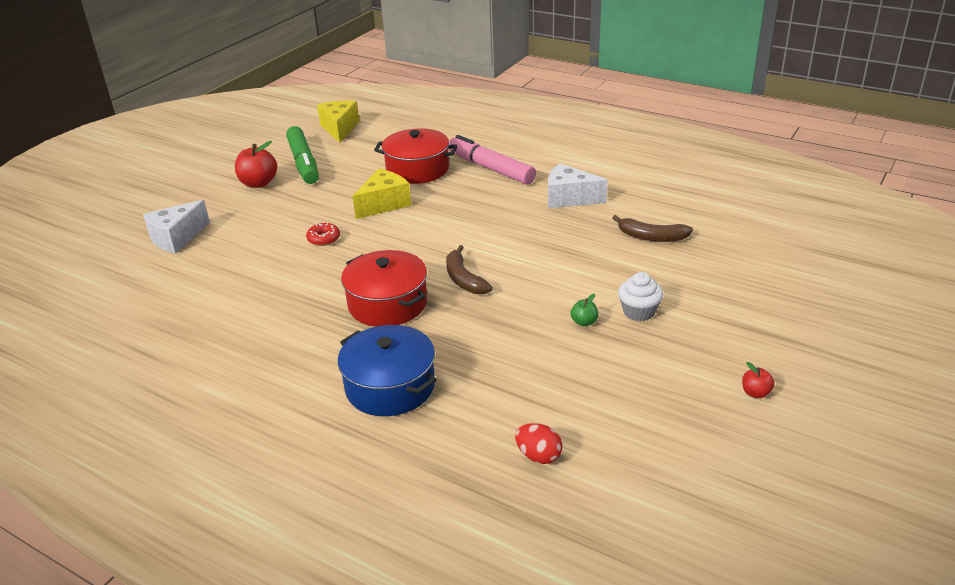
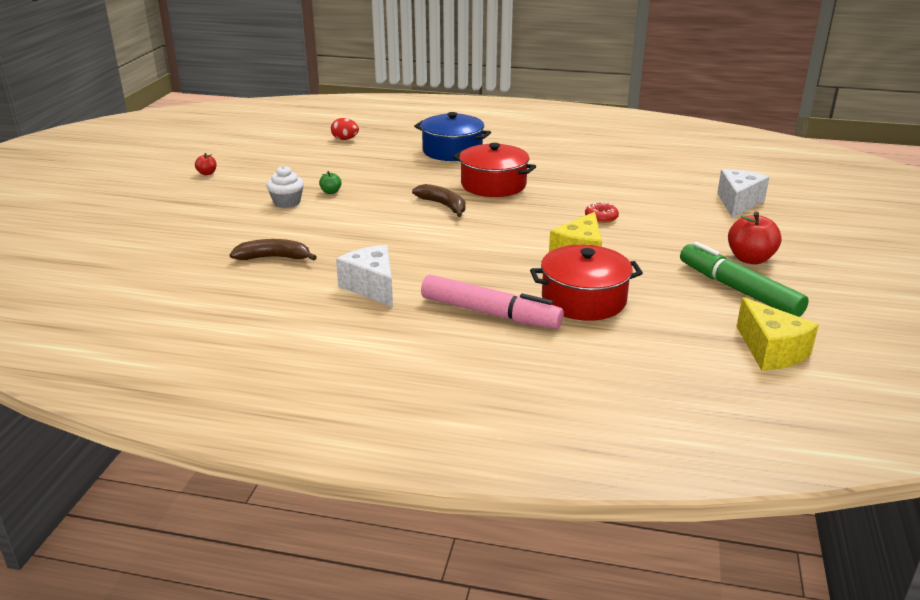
camera: 160 degrees right, 5 degrees down
white cheese [548,163,608,208] -> white cheese turned 120 degrees counterclockwise [336,245,393,307]

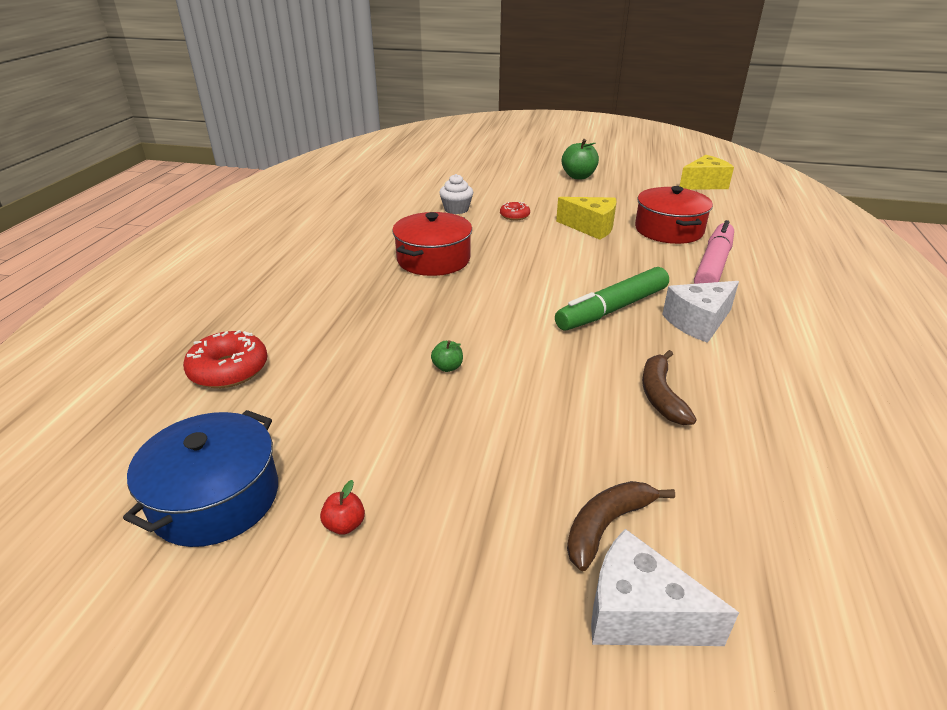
camera: 90 degrees left, 5 degrees up
white cupcake [267,166,304,208] -> white cupcake moved to [439,174,473,214]
red egg [331,118,359,140] -> red donut [183,330,268,388]
brown banana [412,184,465,217] -> brown banana moved to [567,481,675,571]
blue pot [414,112,491,161] -> blue pot moved to [123,410,278,547]
green marker [680,242,809,317] -> green marker moved to [555,267,669,331]
white cheese [717,169,769,218] -> white cheese moved to [591,529,739,646]
red apple [728,212,782,264] -> green apple [562,139,599,179]

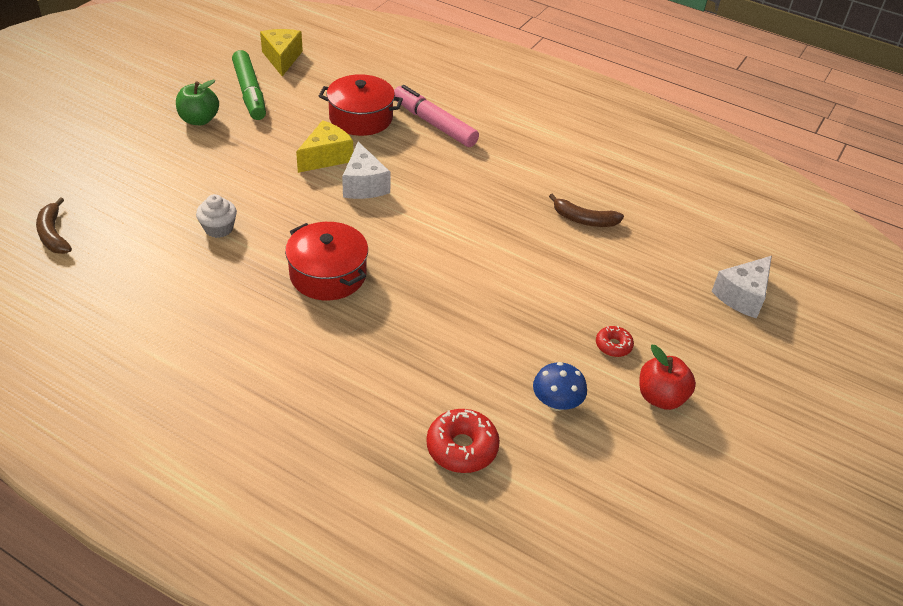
camera: 75 degrees left, 10 degrees up
blue pot [123,410,278,547] -> none
red apple [320,480,365,535] -> red apple [640,345,696,410], size x1.96
green apple [431,340,463,372] -> none
red donut [500,202,530,220] -> red donut moved to [596,326,634,357]
green marker [555,267,669,331] -> green marker moved to [232,50,266,120]
brown banana [567,481,675,571] -> brown banana moved to [36,197,72,254]
white cheese [662,281,739,343] -> white cheese moved to [342,142,391,199]
none -> blue mushroom [533,362,587,411]

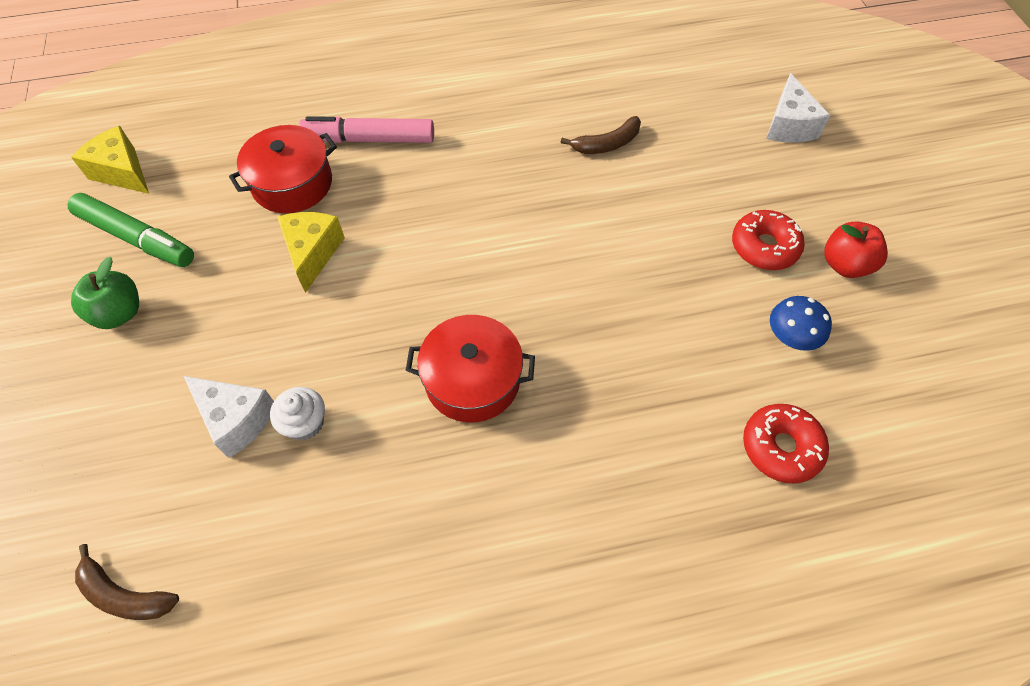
camera: 40 degrees left, 15 degrees up
white cheese [342,142,391,199] -> white cheese moved to [184,376,274,458]
red donut [596,326,634,357] -> red donut [732,210,805,270], size x1.72

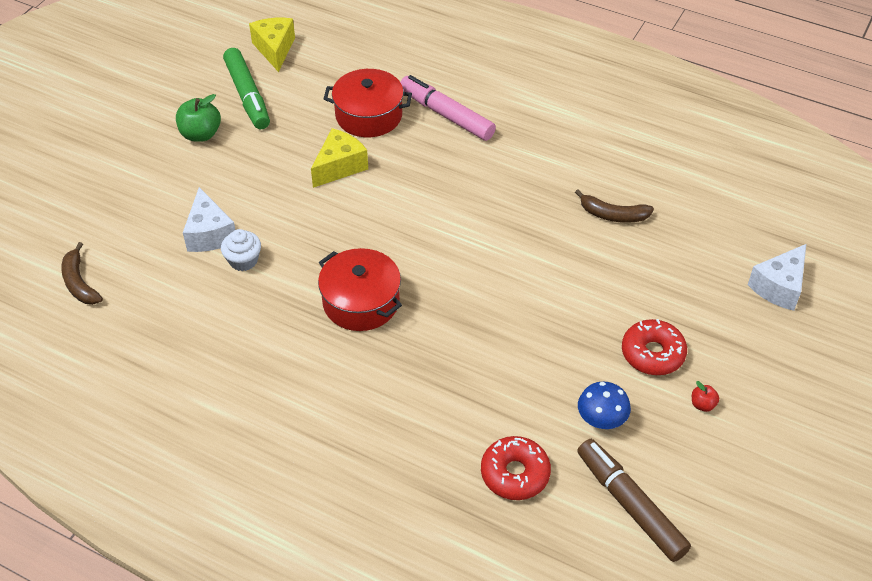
camera: 40 degrees right, 10 degrees down
red apple [824,221,888,278] -> red apple [692,381,719,412], size x0.51
none -> brown marker [577,439,691,562]

